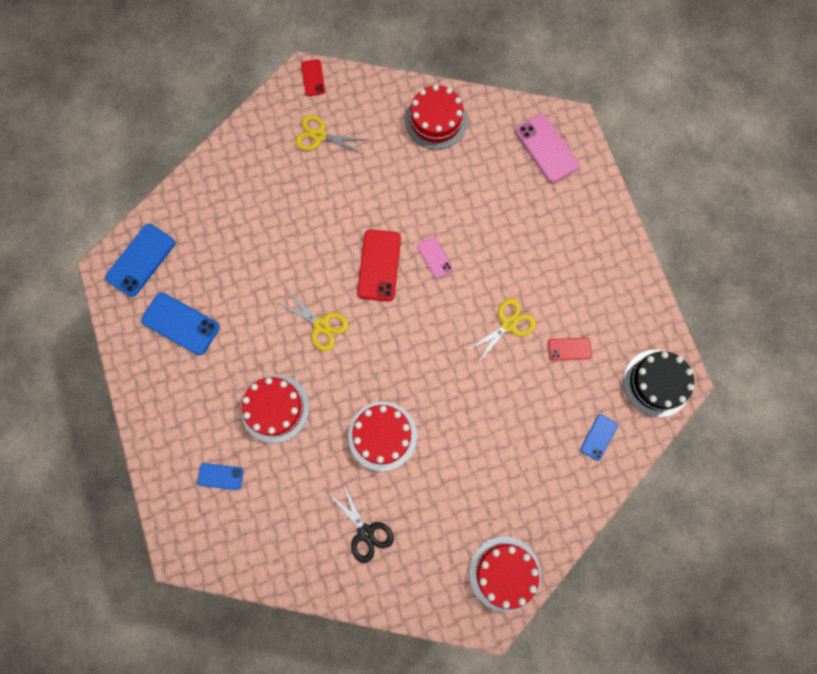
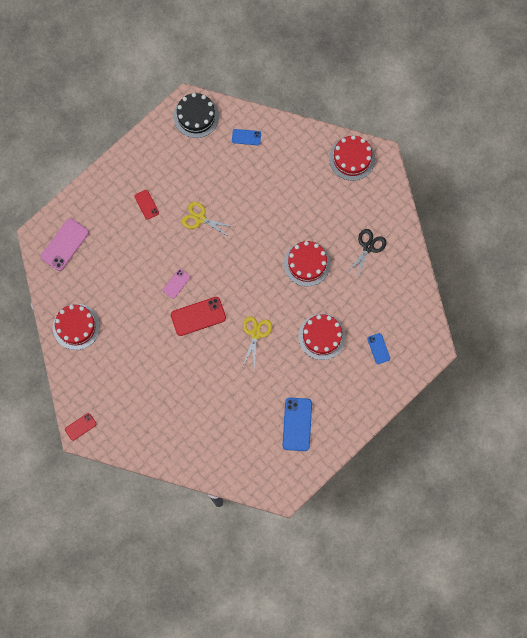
camera: 115 degrees left, 0 degrees up
blue phone [105,224,175,297] -> none
yellow scissors [295,115,369,154] -> none
red phone [548,338,592,361] -> red phone moved to [134,190,159,220]

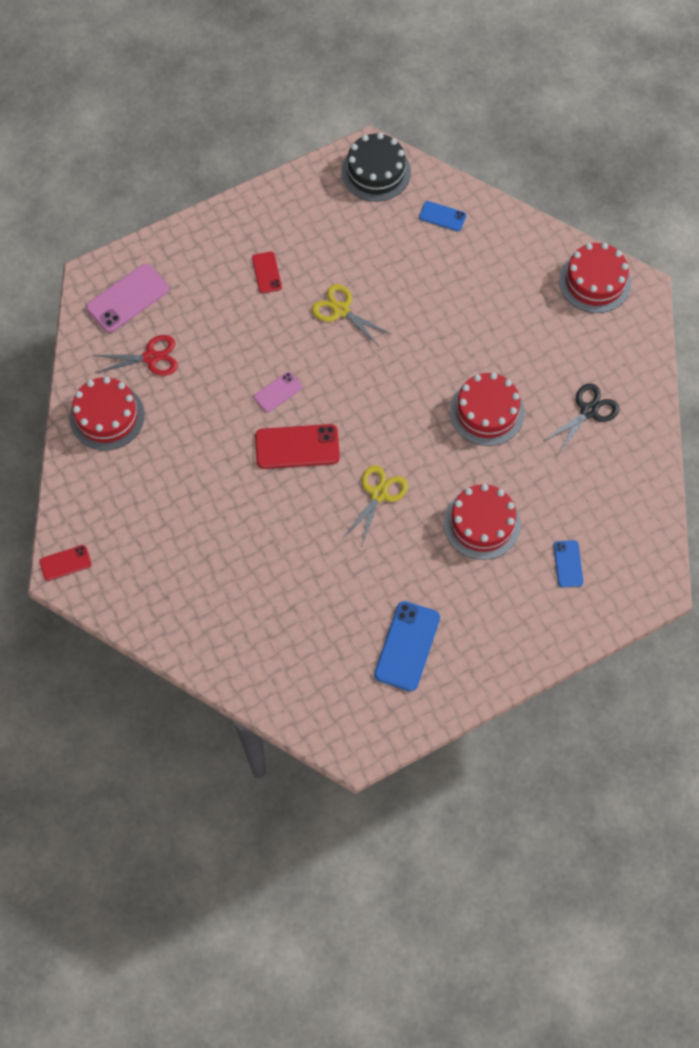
camera: 15 degrees right, 10 degrees down
none -> red scissors [93,335,178,376]

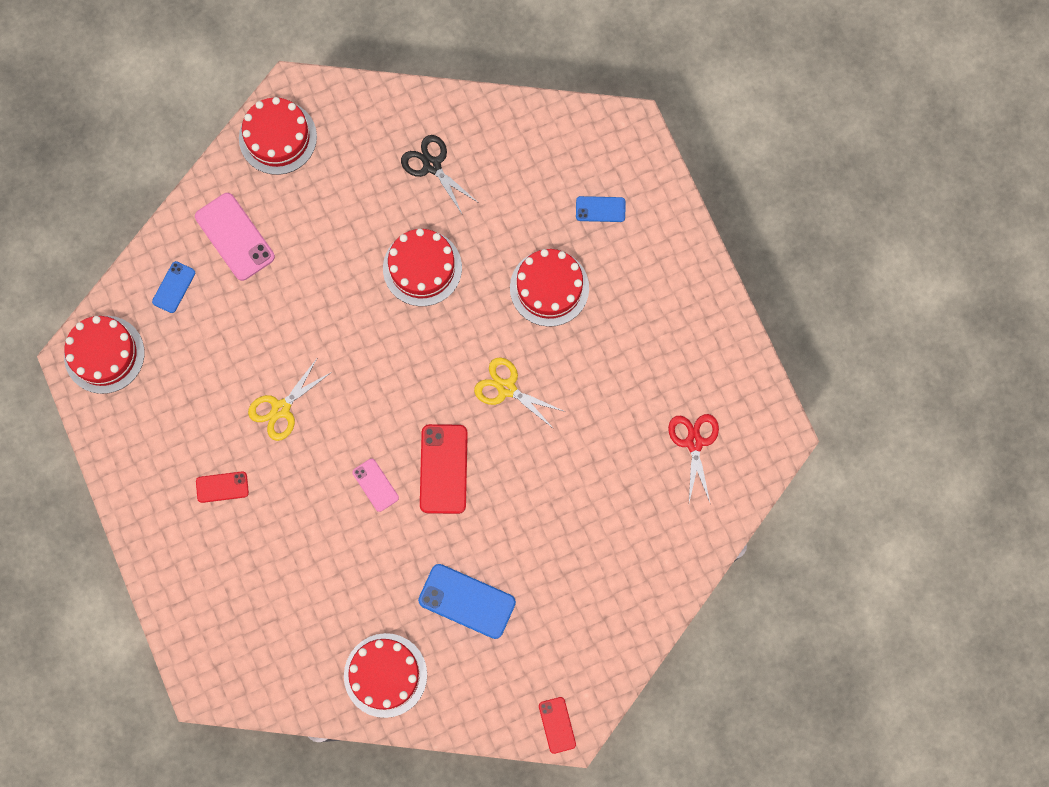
camera: 85 degrees left, 10 degrees up
pink phone [86,264,169,333] -> pink phone moved to [195,193,275,281]
red scissors [93,335,178,376] -> red scissors moved to [668,414,719,502]
black cake [341,133,411,202] -> red cake [64,316,144,394]
blue phone [374,601,440,691] -> blue phone moved to [418,564,516,639]

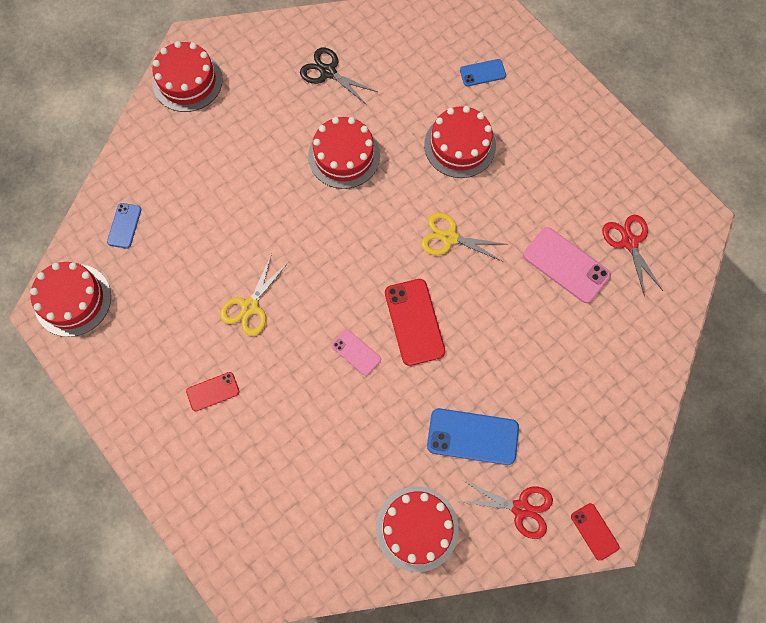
camera: 15 degrees left, 5 degrees down
pink phone [195,193,275,281] -> pink phone moved to [523,227,611,303]
none -> red scissors [460,481,553,539]

